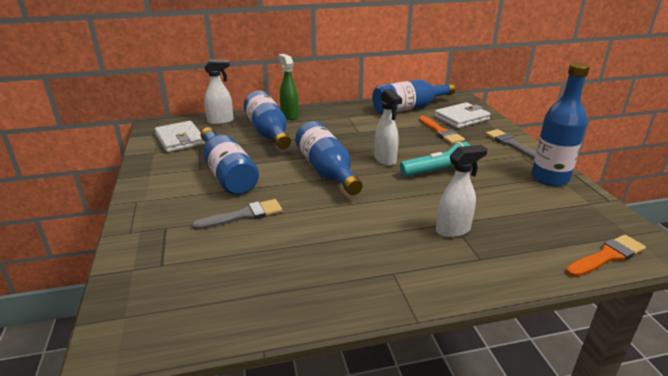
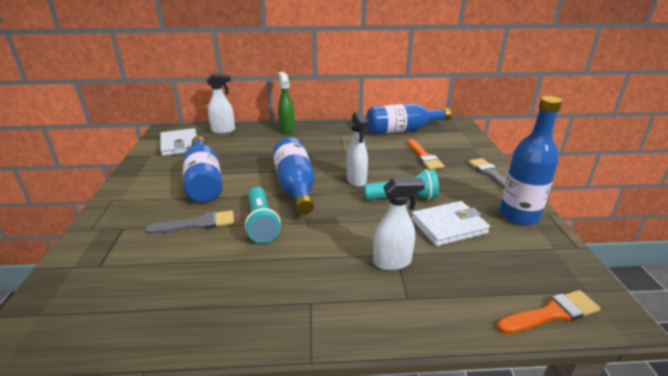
camera: 10 degrees right, 0 degrees up
blue bottle [244,91,291,149] -> none
white wallet [434,102,491,128] -> white wallet moved to [411,201,490,246]
none -> turquoise flashlight [245,187,281,243]

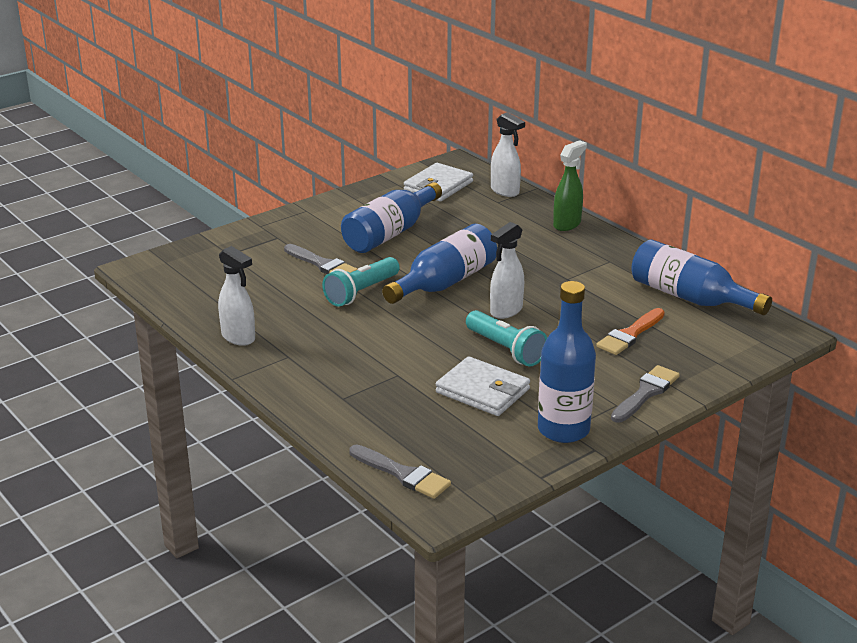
camera: 55 degrees right, 0 degrees up
white spray bottle [373,178,425,270] -> white spray bottle moved to [218,246,255,346]
orange brush [497,290,600,334] -> grey brush [349,445,451,499]

